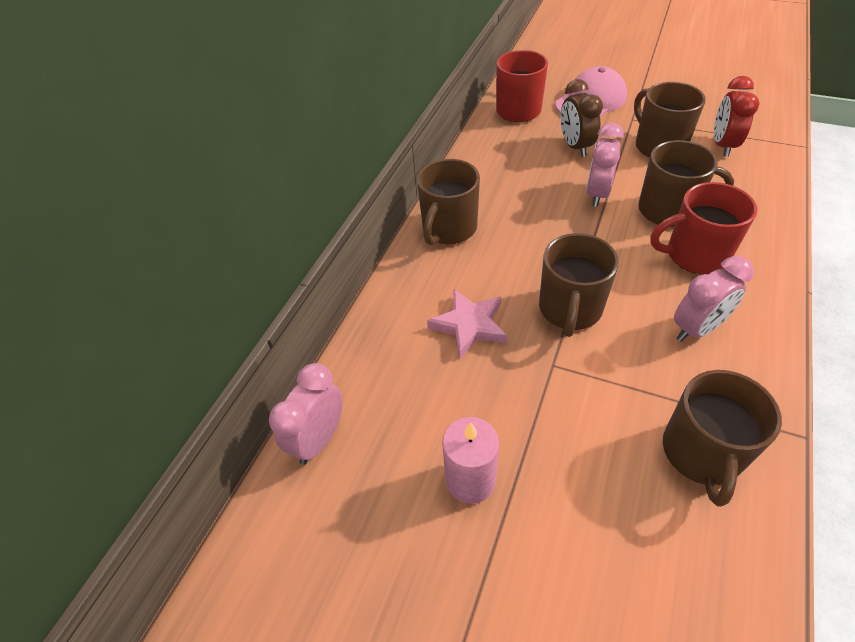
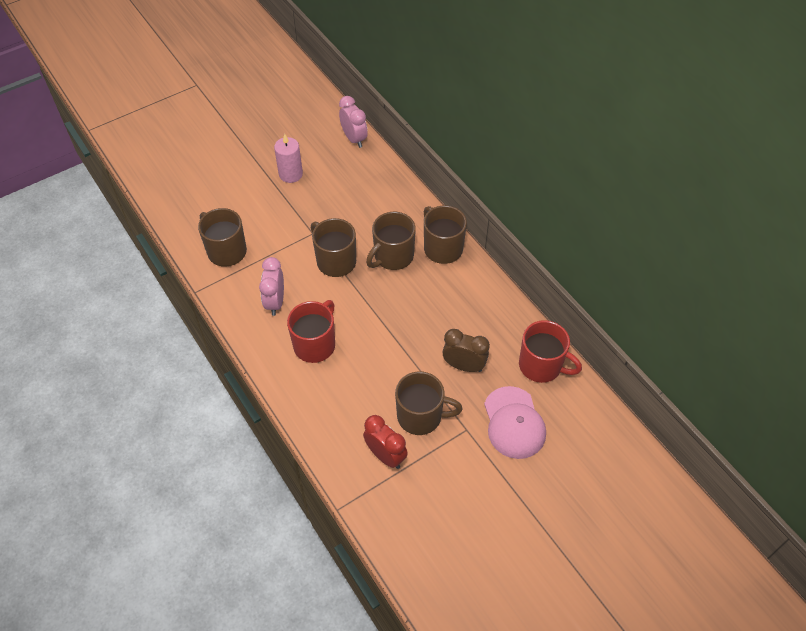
camera: 120 degrees right, 5 degrees up
pink star [427,289,507,358] -> none
pink clock [586,123,624,207] -> none
brown mug [638,140,734,227] -> brown mug moved to [366,212,416,270]

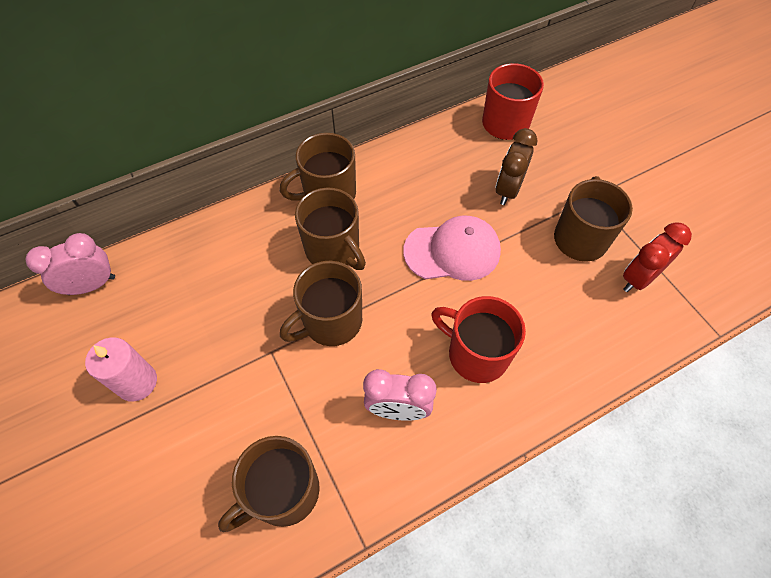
camera: 85 degrees left, 5 degrees up
pink cap [484,386,546,459] -> pink cap moved to [403,216,501,281]

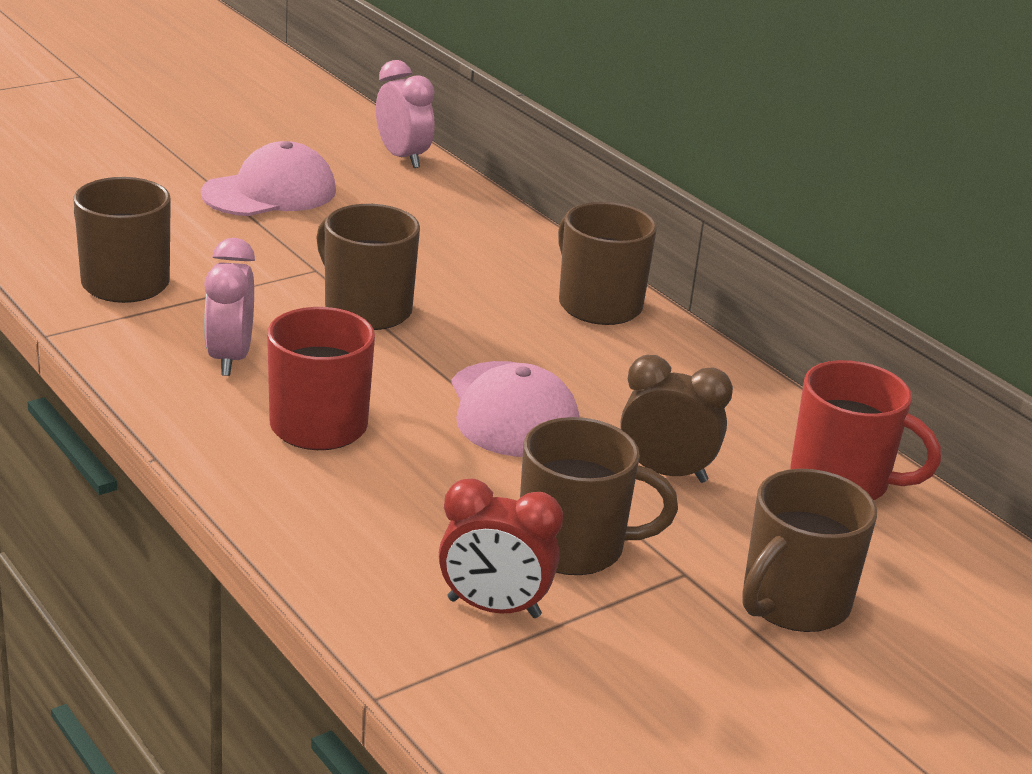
camera: 80 degrees right, 30 degrees down
pink candle [85,337,157,402] -> pink cap [201,141,336,216]
brown mug [295,188,366,270] -> brown mug moved to [742,469,877,632]
red clock [623,222,692,292] -> red clock turned 150 degrees clockwise [439,479,563,618]

